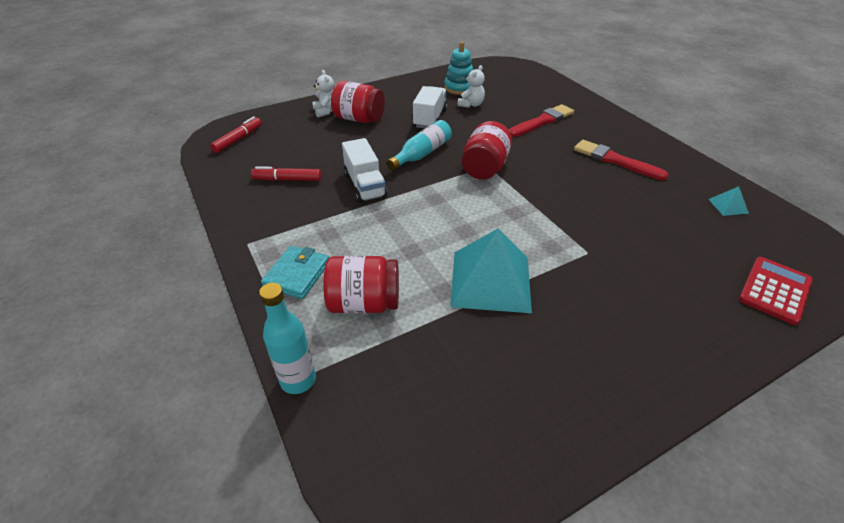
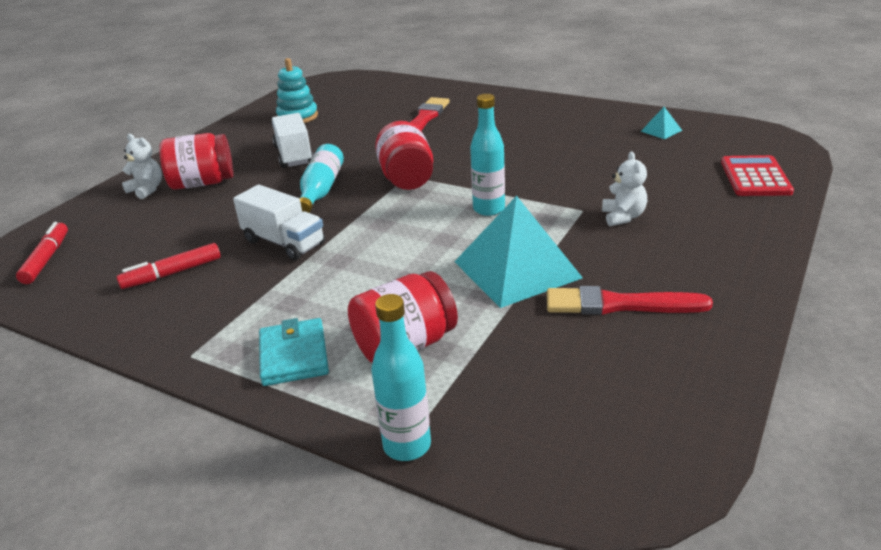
camera: 30 degrees left, 10 degrees down
white teddy bear [458,65,485,108] -> white teddy bear moved to [602,152,647,226]
red brush [574,140,669,180] -> red brush moved to [547,286,713,315]
none -> turquoise bottle [470,94,505,216]

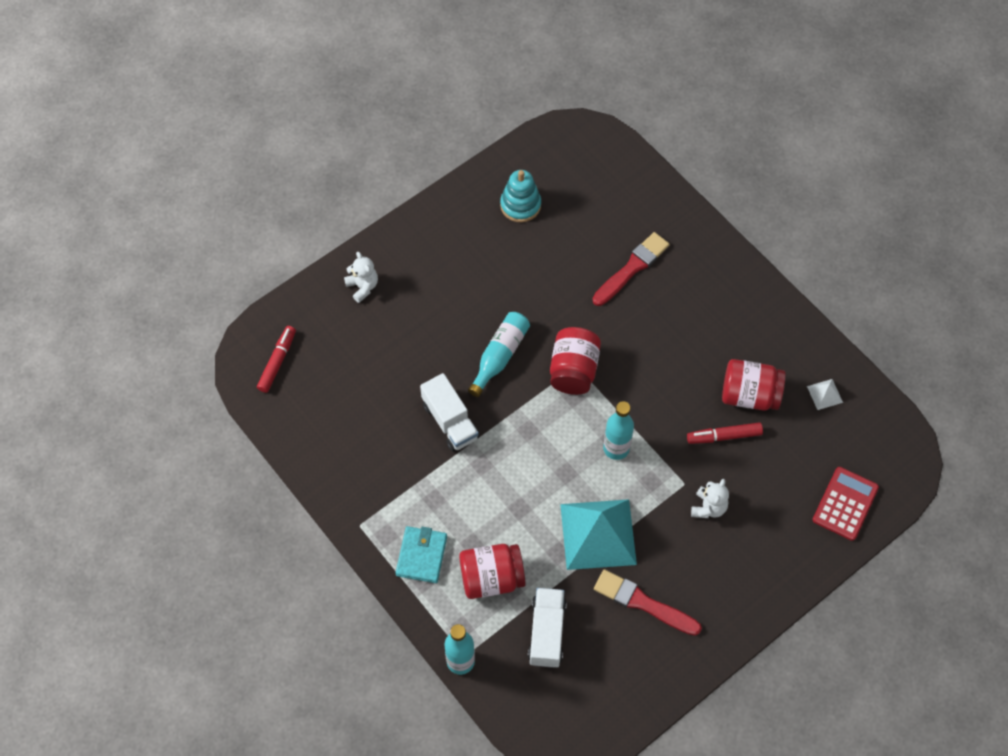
camera: 20 degrees right, 30 degrees up
red marker [116,243,221,289] -> red marker moved to [687,422,763,444]
red jar [159,133,233,190] -> red jar moved to [722,359,786,411]
white truck [272,113,313,168] -> white truck moved to [528,588,567,668]
turquoise pyramid [641,107,682,139] -> white pyramid [807,379,843,410]

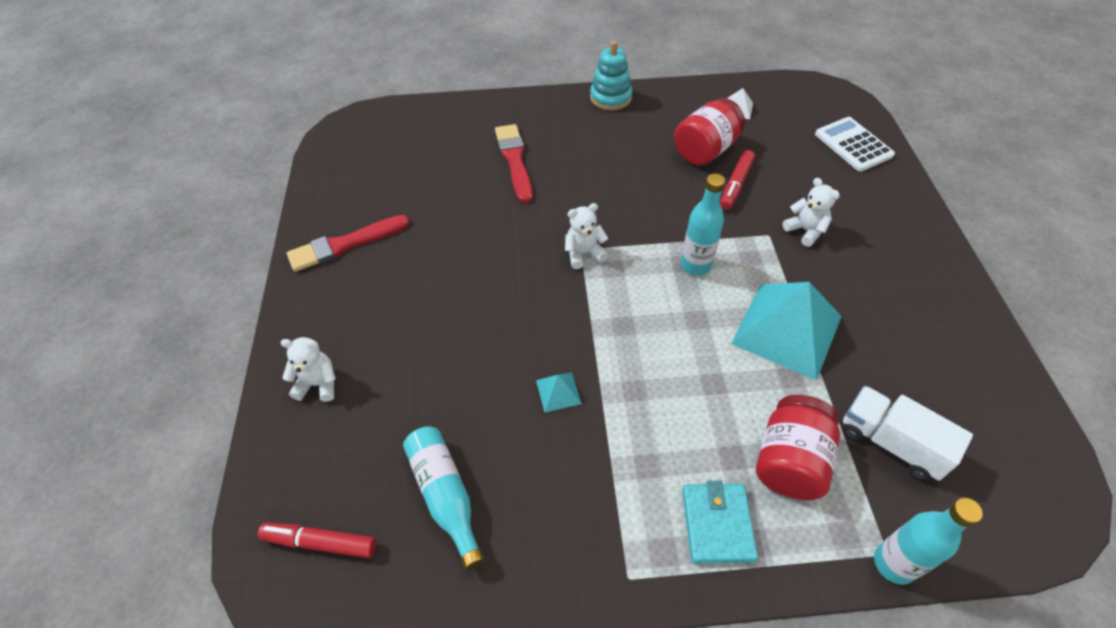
camera: 55 degrees left, 10 degrees down
red marker [257,326,296,393] -> red marker turned 45 degrees counterclockwise [258,522,376,558]
turquoise wallet [395,526,447,583] -> turquoise wallet turned 45 degrees clockwise [682,481,758,564]
white truck [420,373,479,452] -> turquoise pyramid [536,372,582,412]
turquoise bottle [468,312,530,397] -> turquoise bottle moved to [403,426,485,570]
turquoise stacking toy [500,170,541,222] -> turquoise stacking toy moved to [590,41,633,111]
red jar [550,327,601,395] -> white teddy bear [565,203,608,269]
red brush [594,569,702,636] -> red brush moved to [287,215,410,272]
red calculator [812,467,879,541] -> white calculator [815,117,895,172]

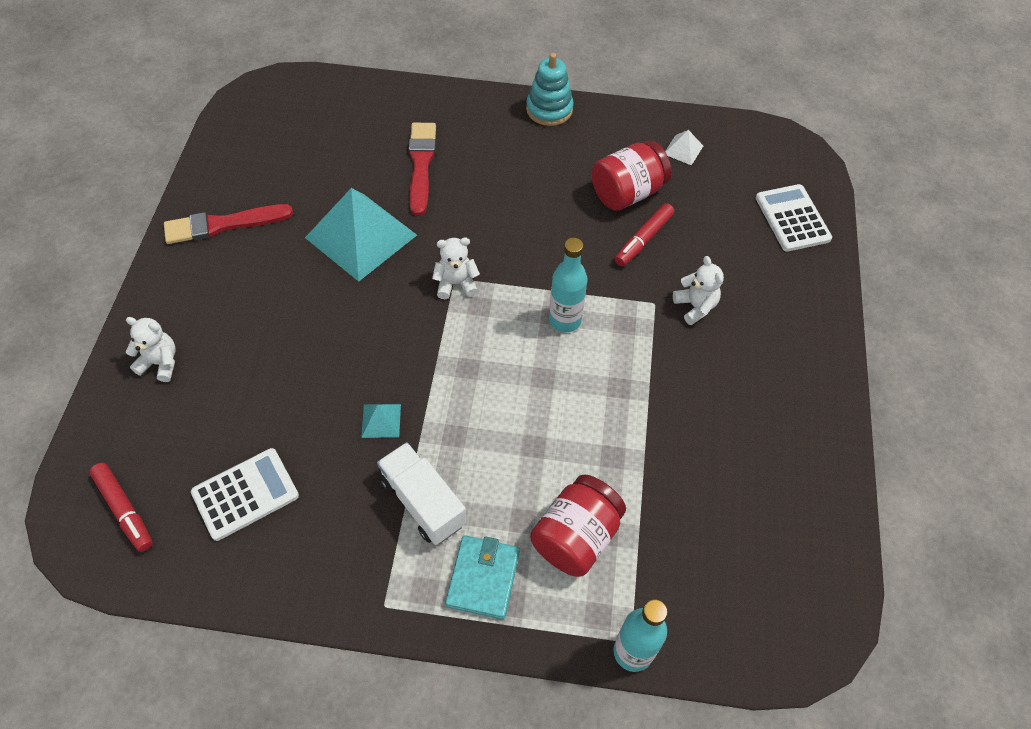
camera: 10 degrees right, 5 degrees up
red marker [258,522,376,558] -> red marker turned 150 degrees counterclockwise [89,463,153,552]
turquoise bottle [403,426,485,570] -> white calculator [191,448,299,541]
turquoise pyramid [731,282,842,380] -> turquoise pyramid moved to [305,188,417,282]
white truck [842,386,973,481] -> white truck moved to [377,442,466,545]

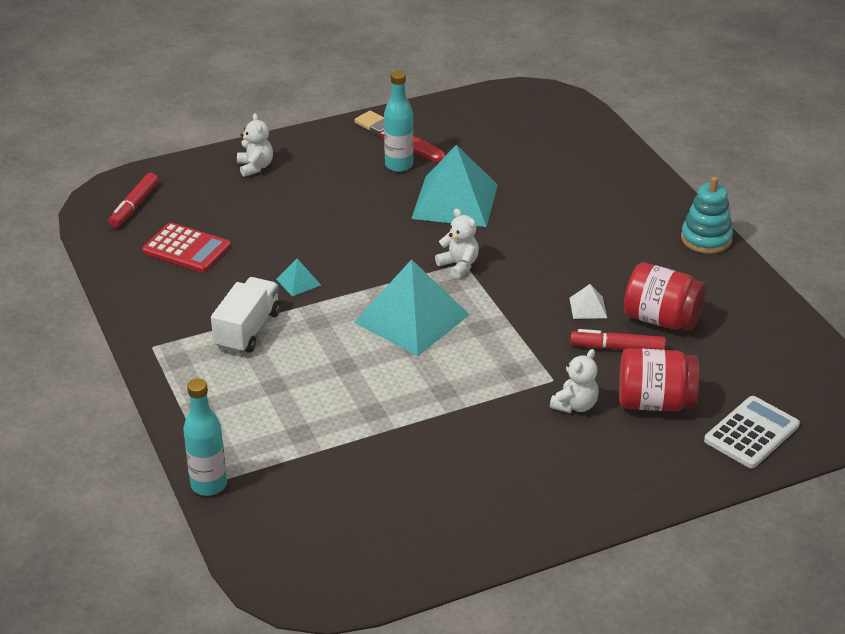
camera: 60 degrees right, 20 degrees down
white calculator [191,448,299,541] -> red calculator [142,223,231,273]
red brush [409,123,436,216] -> none
turquoise wallet [445,535,520,619] -> none
red jar [530,474,626,577] -> red jar moved to [619,348,699,411]
turquoise bottle [549,238,588,332] -> turquoise bottle moved to [384,71,414,172]
white pyramid [665,130,703,165] -> white pyramid moved to [569,284,607,319]
none -> turquoise pyramid [354,259,470,356]

